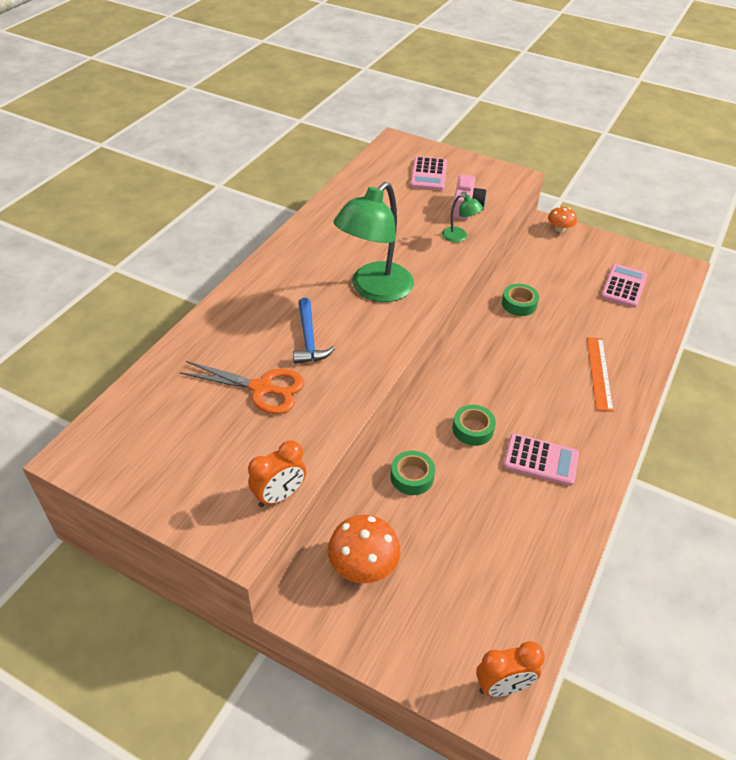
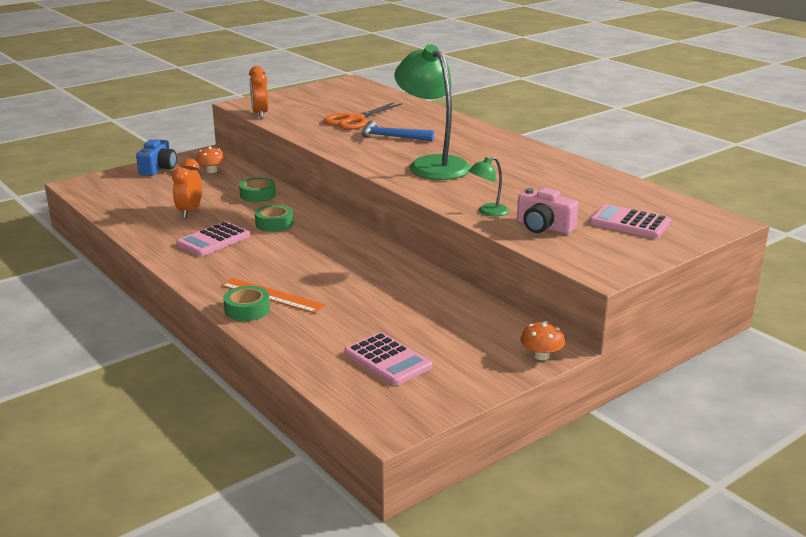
camera: 115 degrees right, 20 degrees down
orange mushroom [328,515,400,583] -> orange mushroom [196,147,226,173], size x0.61
orange clock [476,641,545,697] -> orange clock moved to [172,159,202,218]
green tape [502,284,539,316] -> green tape moved to [223,286,270,321]
none -> blue camera [136,140,177,176]

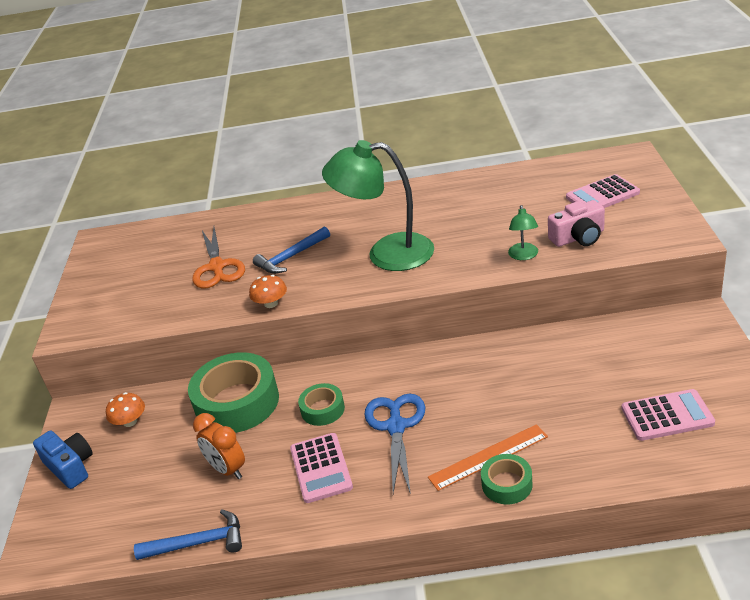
camera: 50 degrees left, 10 degrees up
green tape [239,178,276,202] -> green tape [188,352,279,433], size x1.98
orange clock [249,66,268,118] -> none
orange mushroom [520,321,565,360] -> orange mushroom moved to [249,275,287,308]
none -> blue hammer [134,510,242,560]
none -> blue scissors [364,394,425,494]

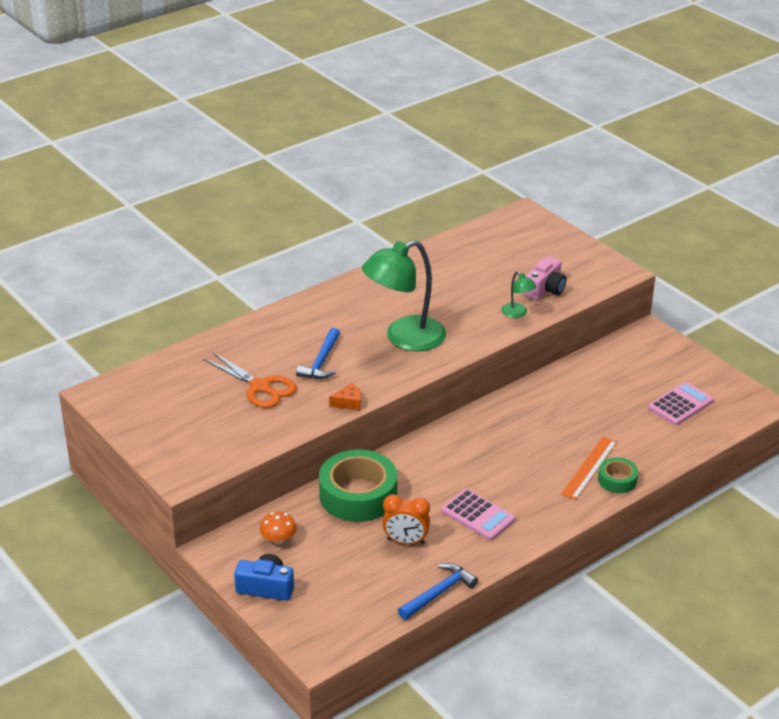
camera: 40 degrees left, 0 degrees up
orange mushroom [249,275,287,308] -> orange cheese [329,383,361,410]
green tape [298,383,345,426] -> none
blue scissors [364,394,425,494] -> none
pink calculator [566,174,640,208] -> none

